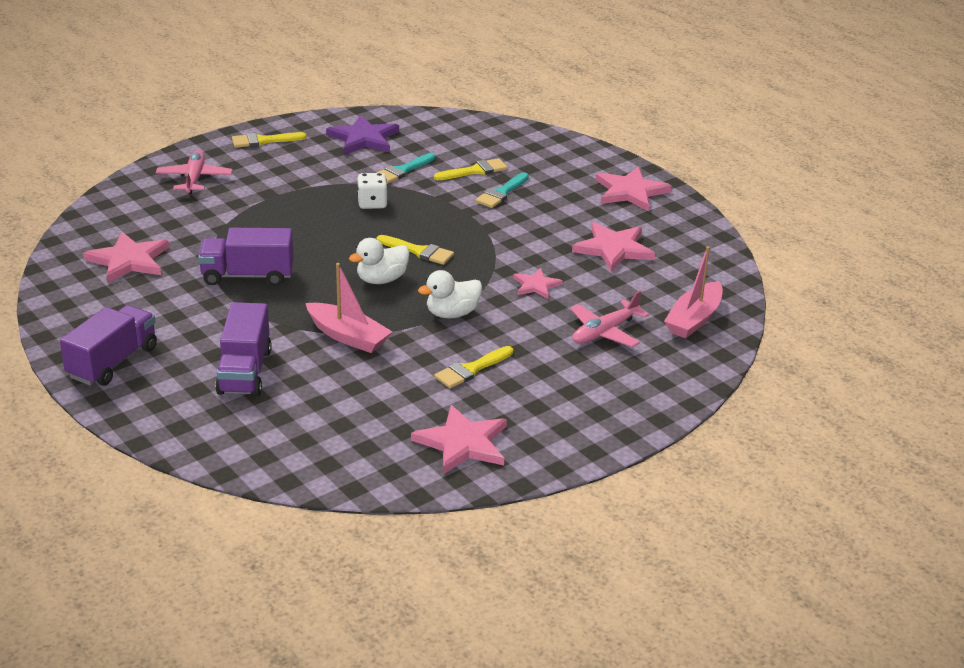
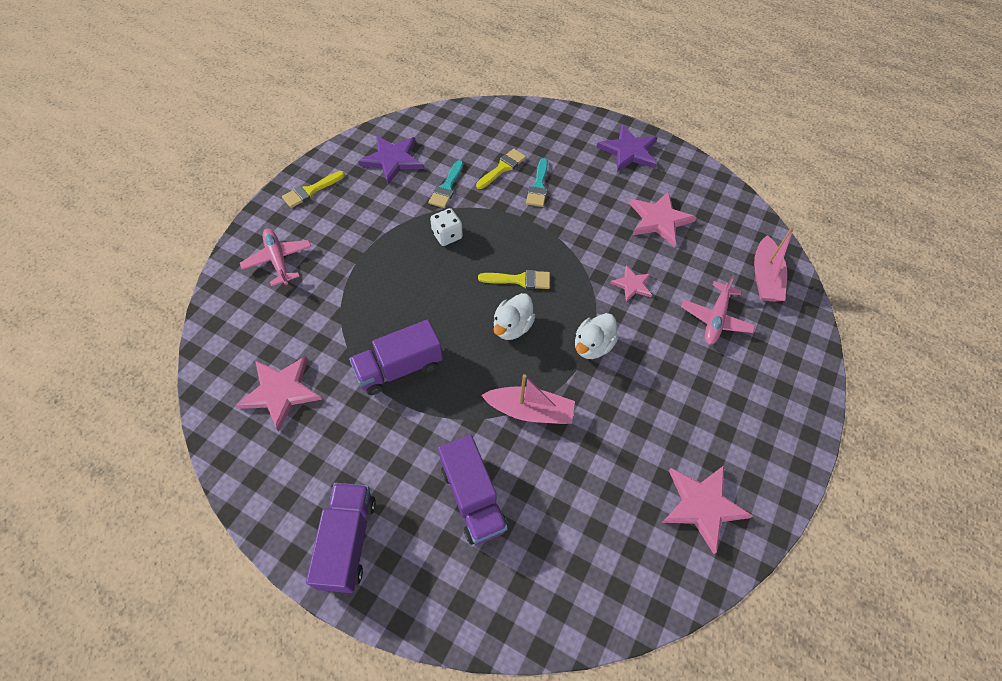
camera: 25 degrees left, 25 degrees up
yellow brush [434,346,513,388] -> none
pink star [596,167,672,211] -> purple star [597,125,658,172]

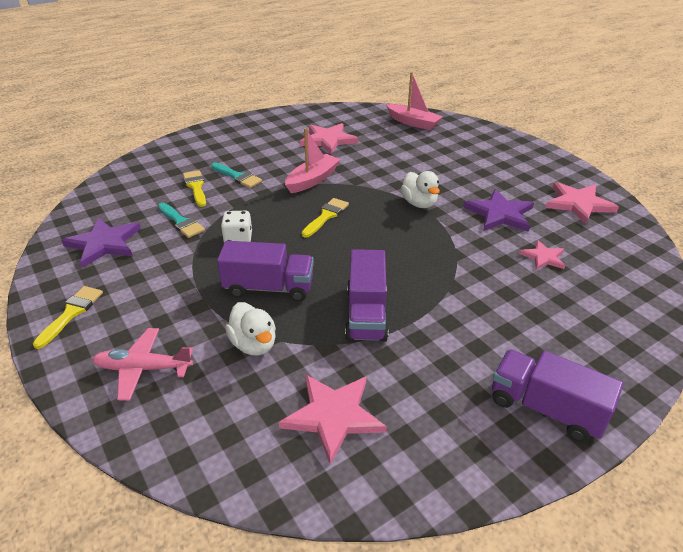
camera: 60 degrees left, 20 degrees down
yellow brush [282,171,345,208] -> yellow brush turned 150 degrees counterclockwise [33,286,103,349]
purple truck [438,435,508,545] -> purple truck moved to [217,241,314,302]
pink boat [481,374,575,424] -> pink boat moved to [285,128,341,193]
white duck [494,293,536,340] -> white duck moved to [225,302,276,356]
purple star [597,125,658,172] -> purple star moved to [463,189,534,232]
pink star [610,266,652,302] -> pink star moved to [519,240,565,270]
pink plane [681,275,755,345] -> none

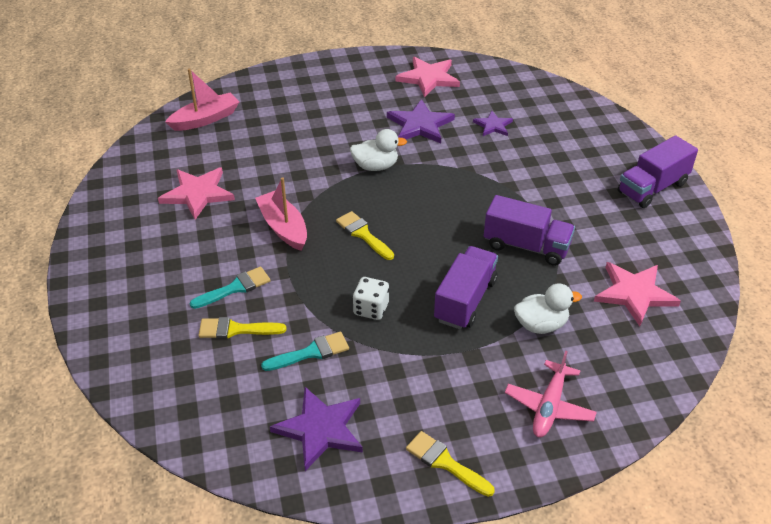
camera: 70 degrees left, 5 degrees up
pink star [519,240,565,270] -> purple star [473,110,513,136]

